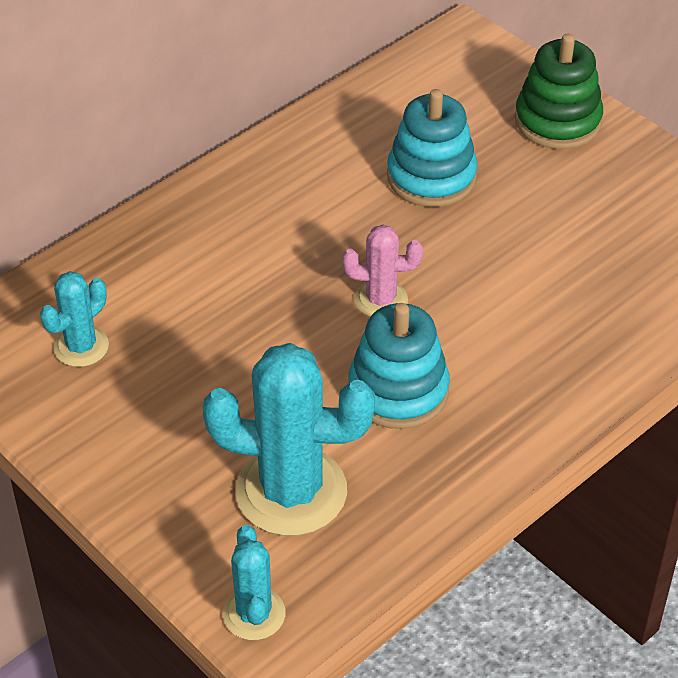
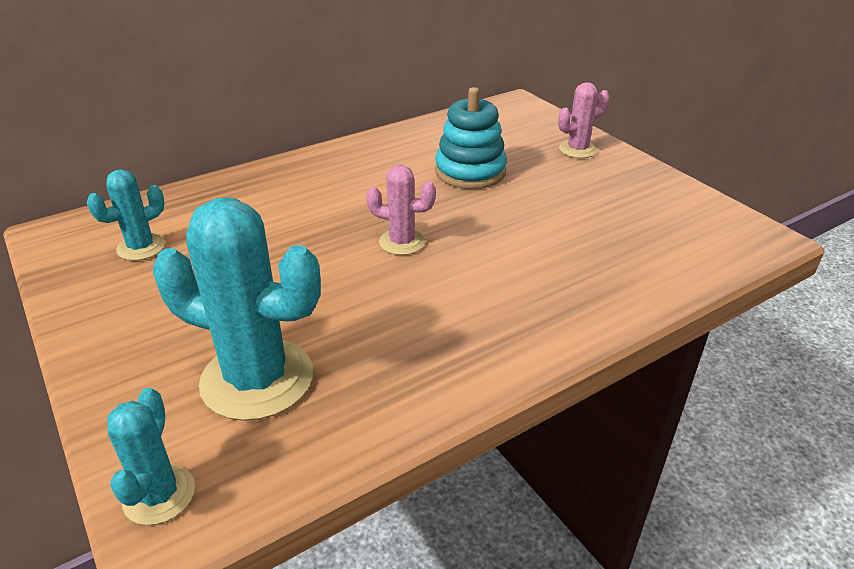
camera: 10 degrees right, 10 degrees down
turquoise stacking toy [349,303,450,429] -> none
green stacking toy [515,33,603,149] -> pink cactus [558,82,610,158]

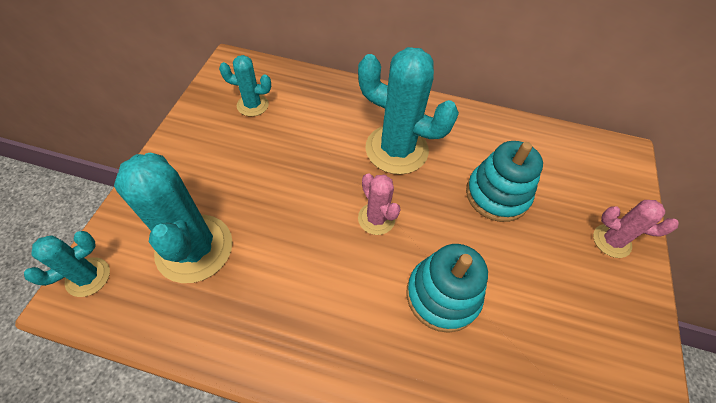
camera: 45 degrees right, 20 degrees up
none -> turquoise cactus [358,47,459,174]
none -> turquoise stacking toy [407,244,488,333]

